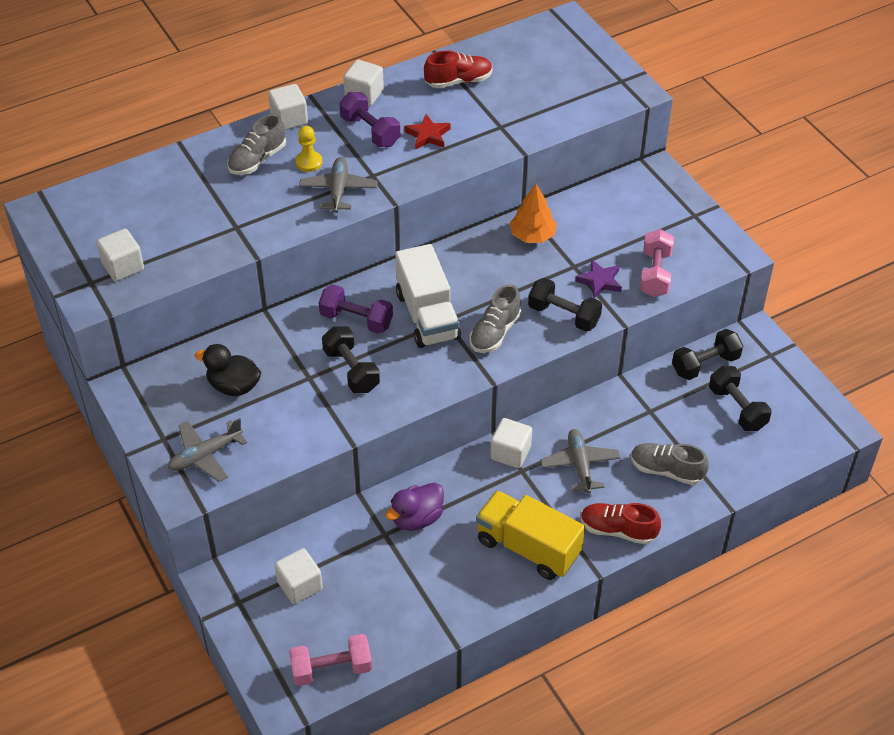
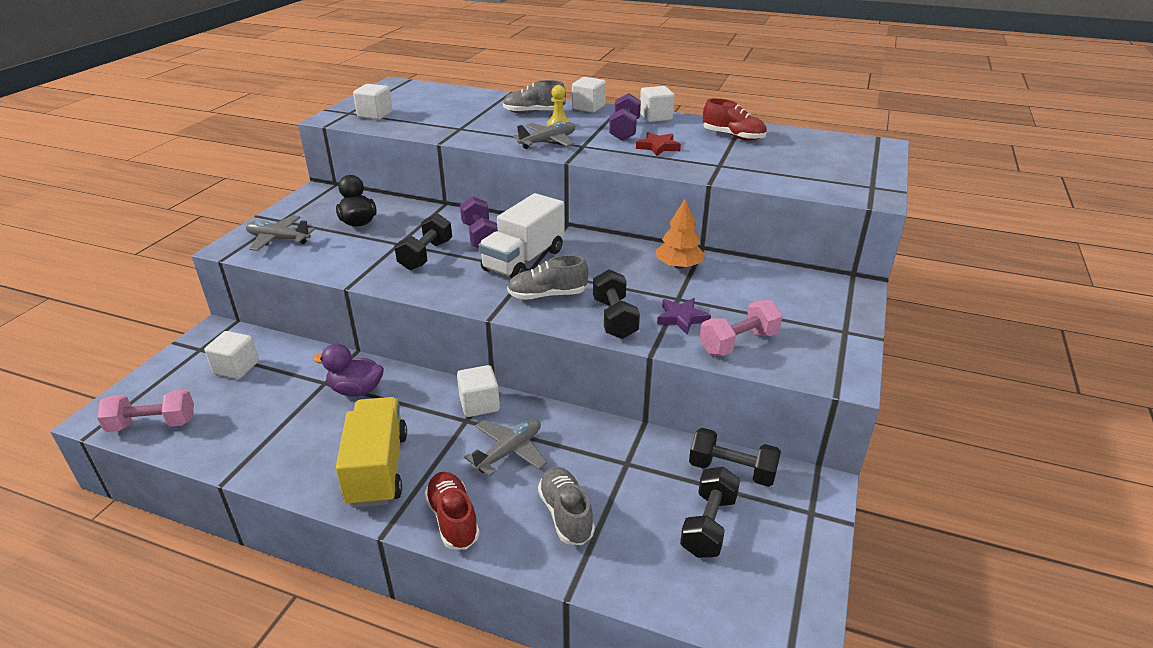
camera: 50 degrees right, 15 degrees down
pink dumbbell [289,634,372,686] -> pink dumbbell turned 45 degrees counterclockwise [97,390,194,432]

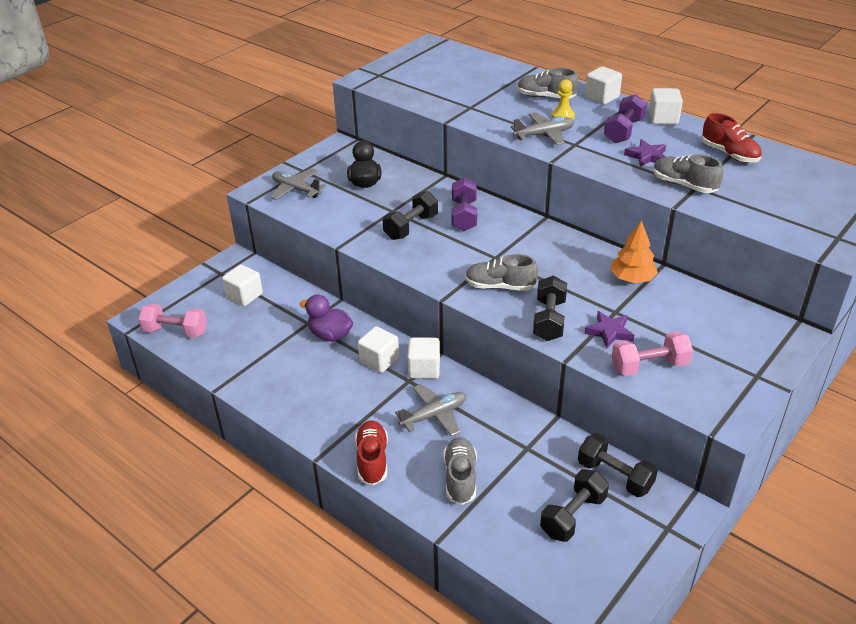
camera: 20 degrees right, 5 degrees up
yellow truck [336,397,407,508] -> none
white cube [353,84,393,120] -> white cube moved to [358,326,399,373]
white truck [479,193,565,279] -> none
red star [636,132,681,156] -> purple star [624,139,666,167]
none -> grey shoe [653,154,723,193]

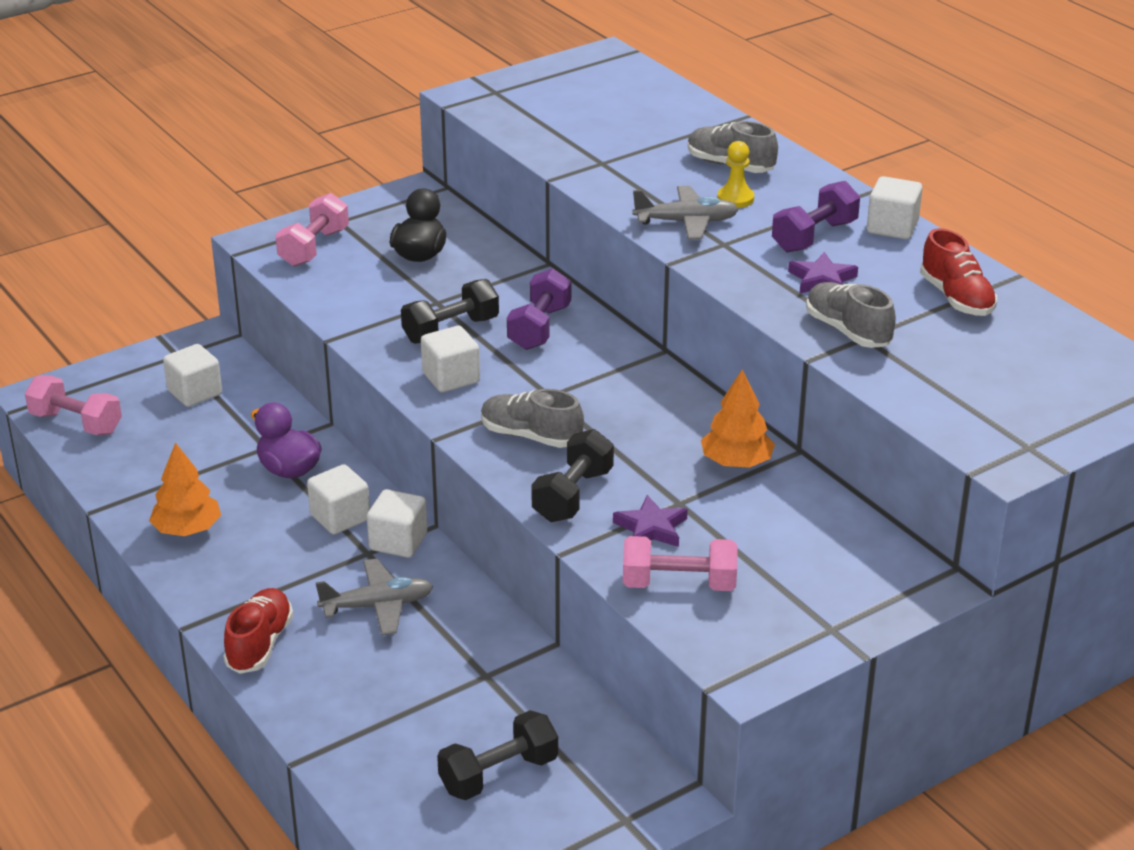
camera: 15 degrees right, 5 degrees down
grey plane [270,168,327,200] -> pink dumbbell [276,193,349,267]
grey shoe [443,437,477,505] -> none
black dumbbell [578,433,658,497] -> none
white cube [585,66,622,104] -> white cube moved to [421,326,480,392]
none -> orange tree [149,442,221,536]

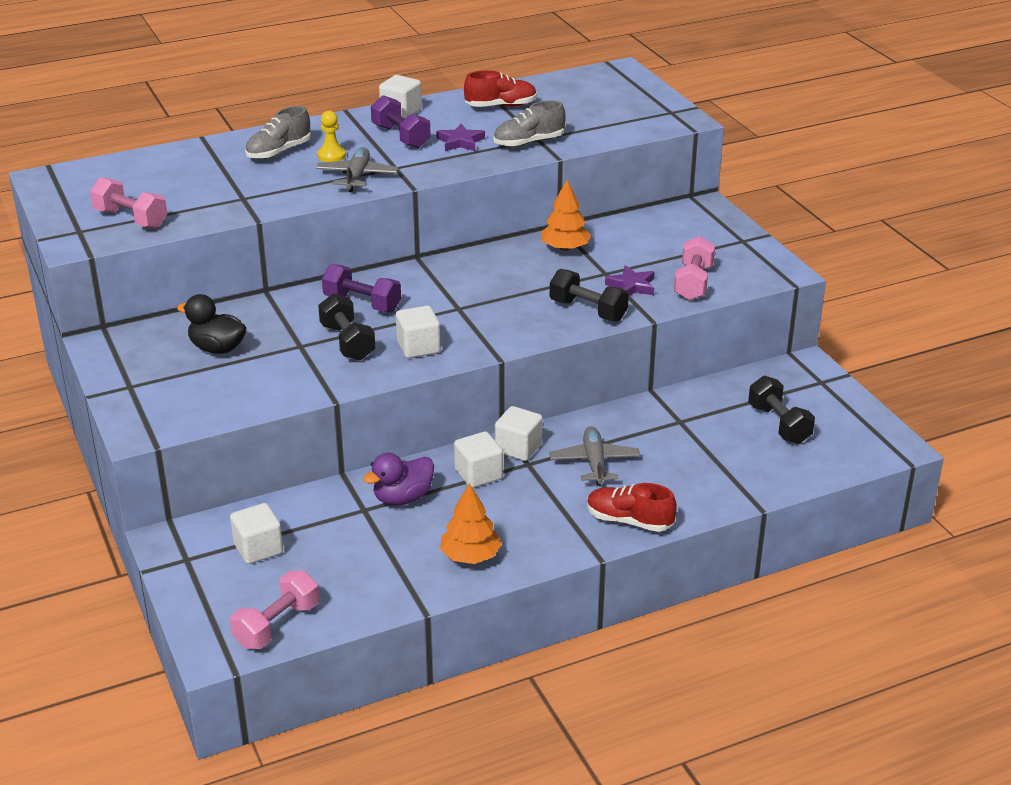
camera: 80 degrees left, 0 degrees up
pink dumbbell [276,193,349,267] -> pink dumbbell moved to [90,177,167,228]
grey shoe [481,389,584,448] -> none

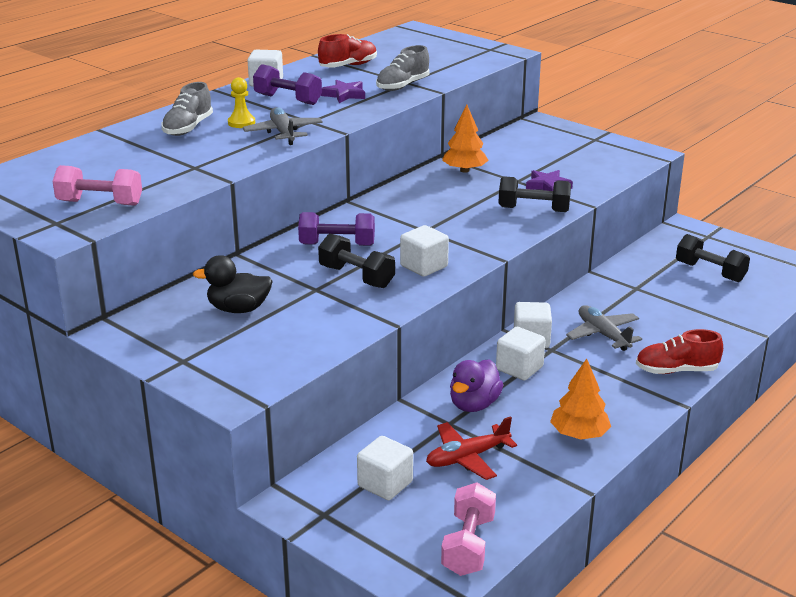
camera: 25 degrees left, 5 degrees down
pink dumbbell [674,236,715,300] -> none
none -> red plane [426,416,517,480]

